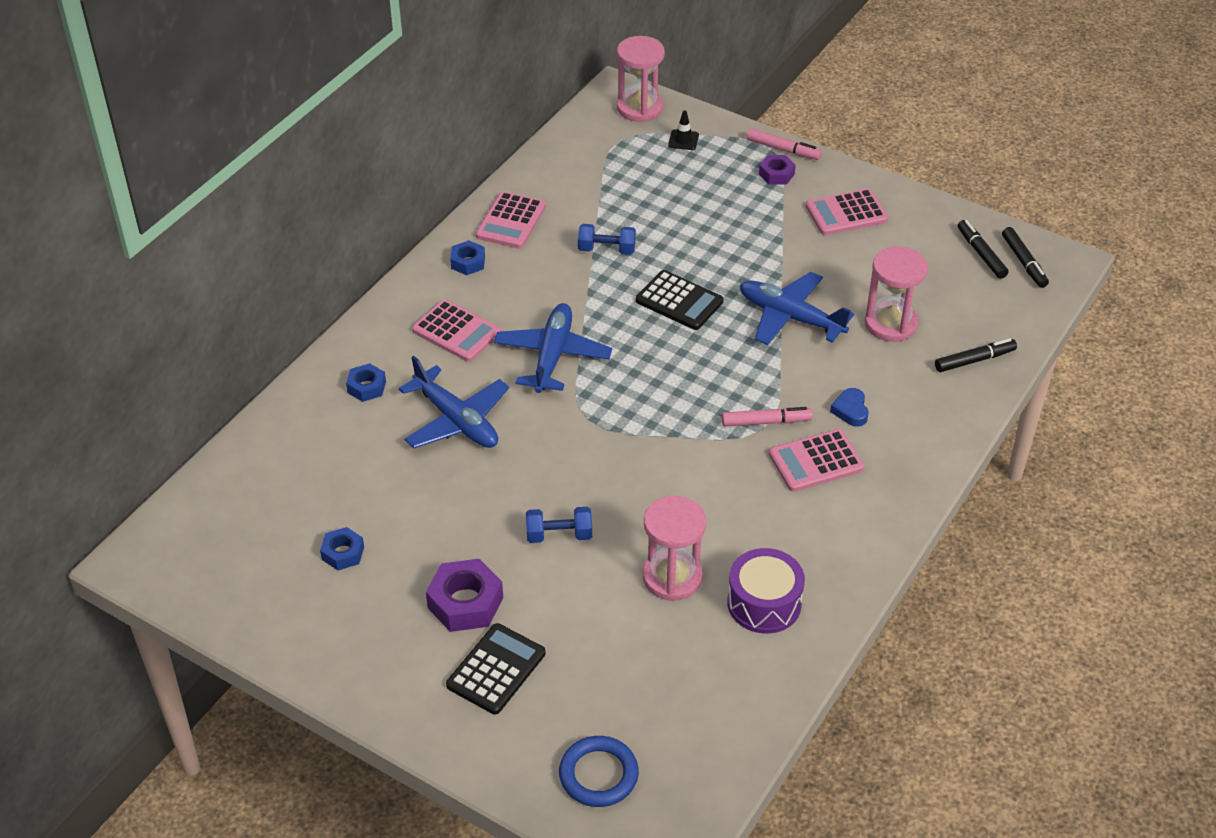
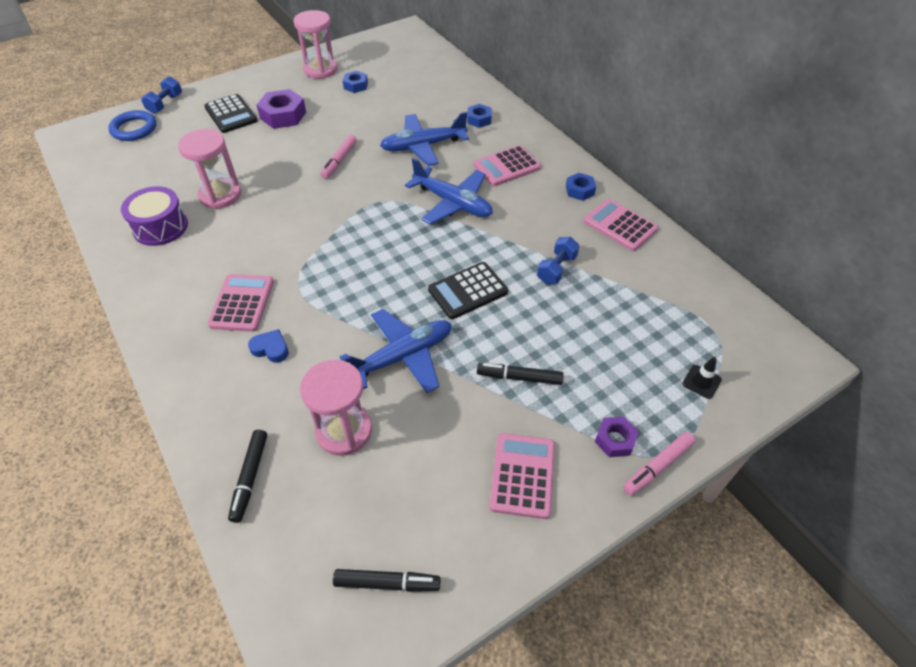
camera: 115 degrees right, 5 degrees up
blue dumbbell [526,507,592,543] -> blue dumbbell moved to [141,76,182,114]
pink hourglass [617,36,665,122] -> pink hourglass moved to [294,10,338,79]
pink marker [722,407,813,427] -> pink marker moved to [320,135,357,179]
black marker [1002,227,1049,288] -> black marker moved to [477,363,564,385]

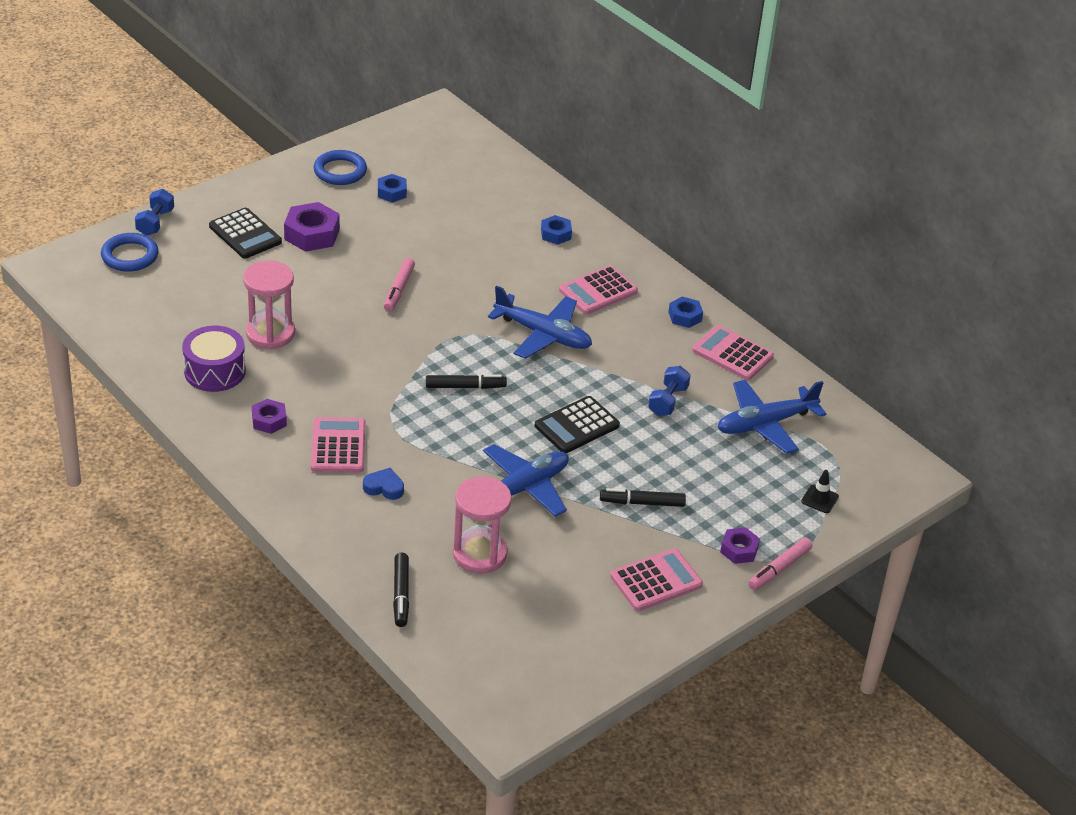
camera: 10 degrees left, 10 degrees down
pink hourglass [294,10,338,79] -> blue ring [314,150,367,185]
black marker [333,569,440,592] -> black marker moved to [426,374,507,389]
blue plane [380,112,469,166] -> blue plane moved to [718,380,826,454]
pink calculator [489,433,555,519] -> pink calculator turned 60 degrees clockwise [610,548,703,611]
none -> purple nut [252,399,287,434]

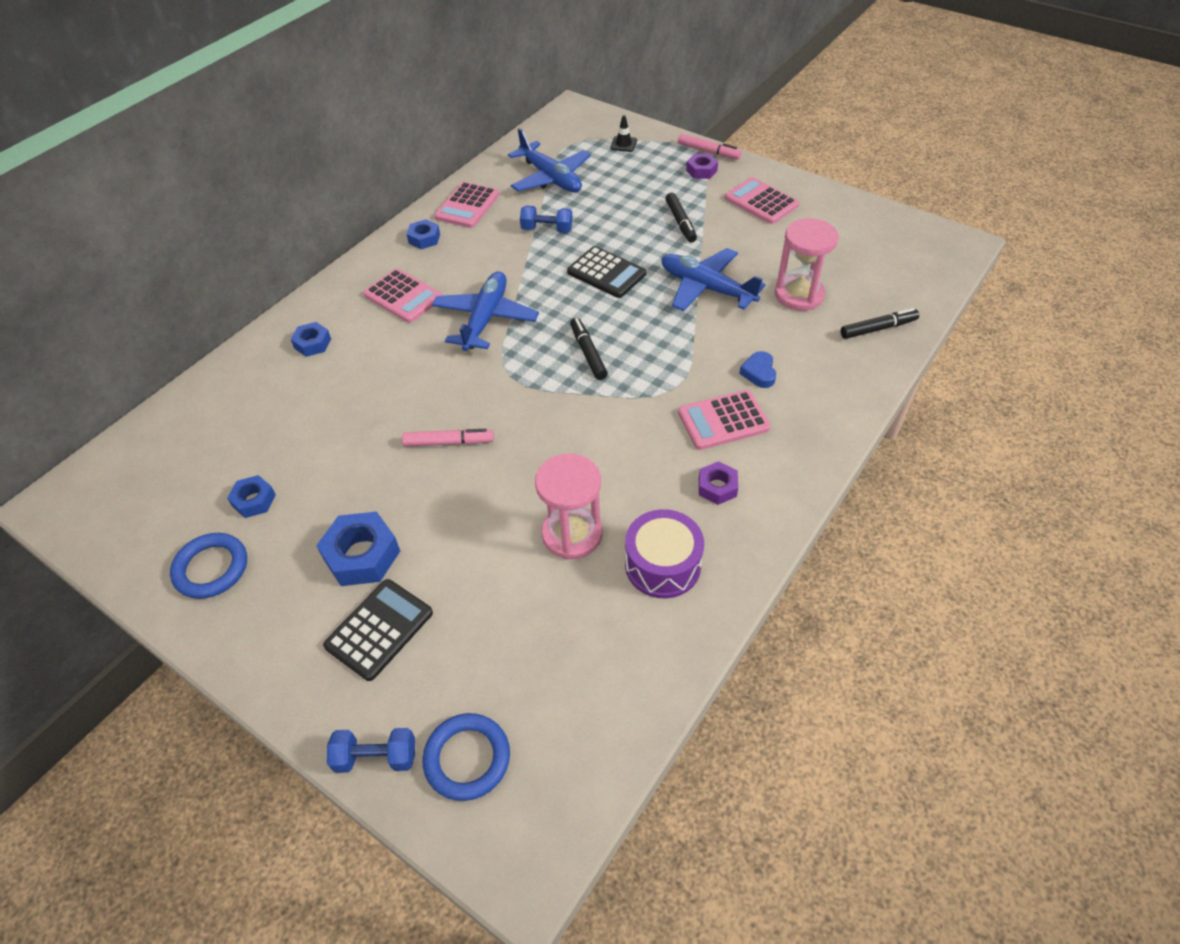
camera: 100 degrees left, 10 degrees up
purple nut [284,202,340,252] -> blue nut [316,511,400,586]

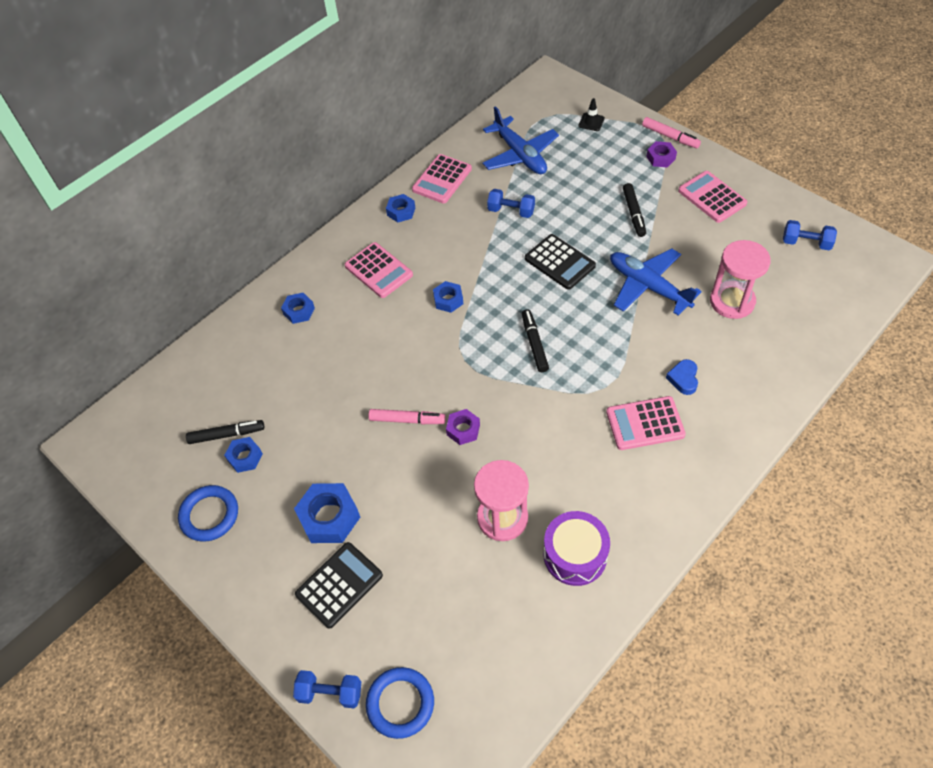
camera: 10 degrees right, 5 degrees up
blue plane [432,272,539,351] -> blue nut [433,281,463,313]
purple nut [699,461,738,505] -> purple nut moved to [446,409,480,445]
black marker [841,308,919,339] -> black marker moved to [186,420,264,444]
none -> blue dumbbell [783,220,837,250]

